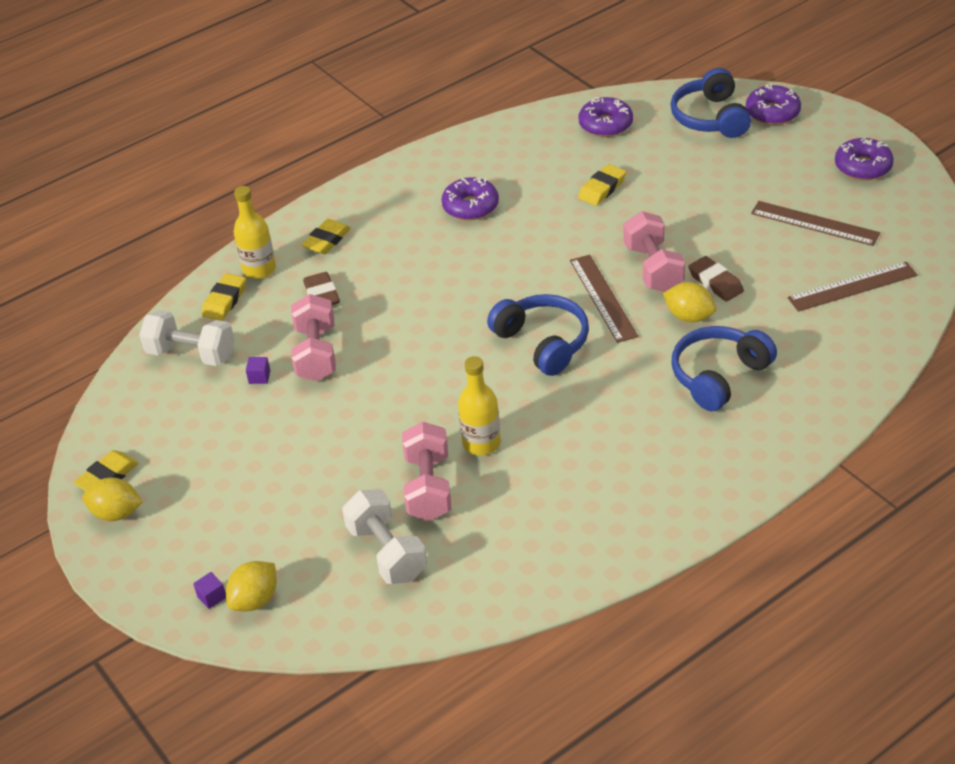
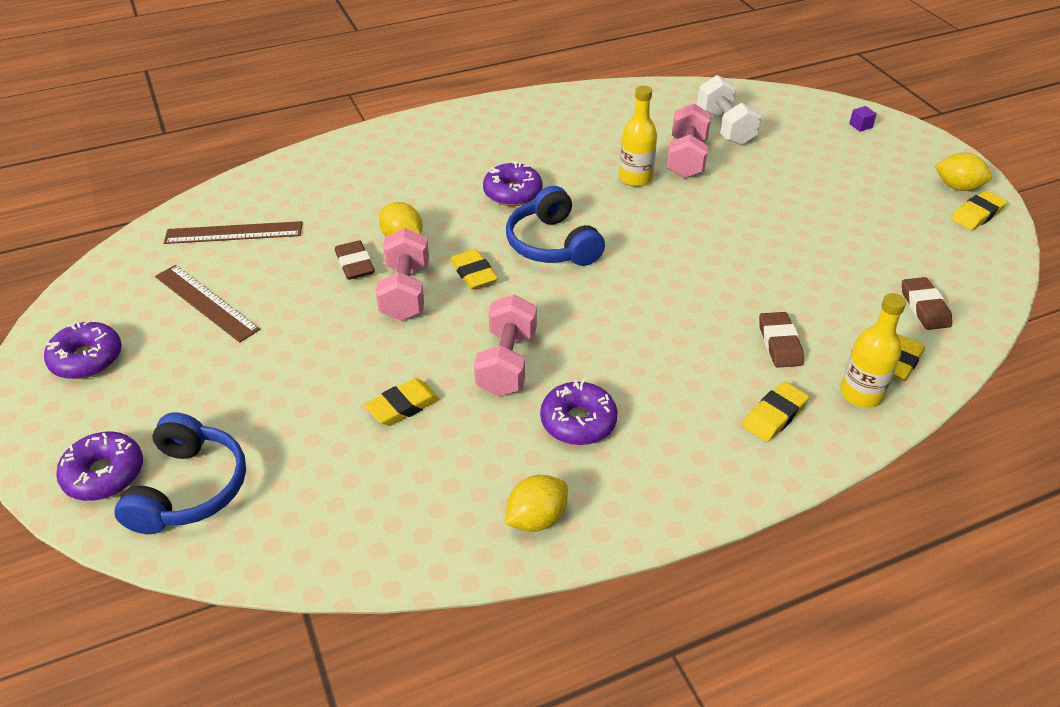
camera: 170 degrees left, 0 degrees up
white dumbbell [139,310,235,366] -> brown eraser [902,277,952,330]
yellow lemon [226,561,277,611] -> yellow lemon moved to [505,475,568,532]
purple cube [246,357,270,384] -> none
pink dumbbell [291,294,336,381] -> pink dumbbell moved to [474,295,537,396]
brown ruler [570,255,638,343] -> yellow eraser [450,249,498,289]
purple donut [579,97,633,137] -> purple donut moved to [483,162,543,206]
blue headphones [672,326,777,411] -> none

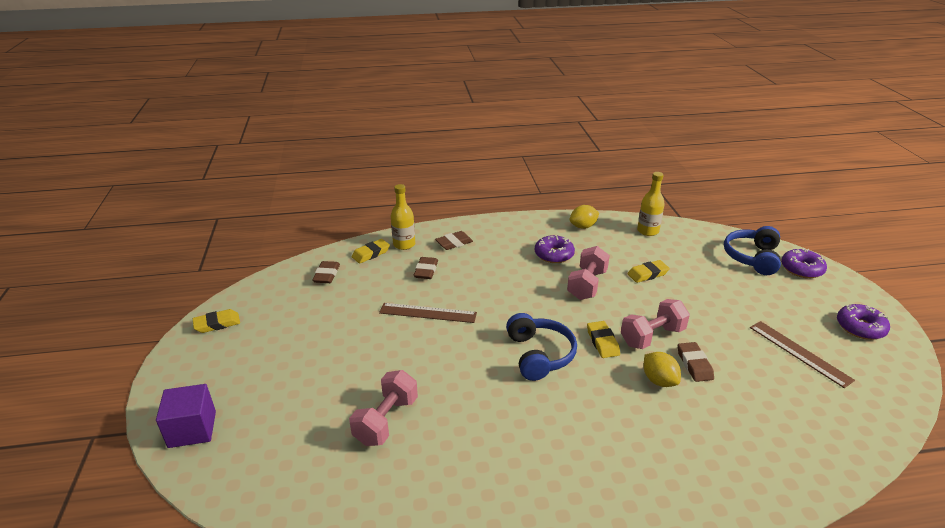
camera: 165 degrees left, 10 degrees down
brown ruler [164,221,303,244] -> brown ruler moved to [379,303,477,323]
pink dumbbell [376,228,429,321] -> pink dumbbell turned 45 degrees clockwise [621,299,690,349]
purple donut [483,162,543,206] -> none
yellow bottle [619,86,657,187] -> yellow bottle moved to [637,172,665,236]
white dumbbell [697,75,762,145] -> none
yellow eraser [742,381,809,442] -> brown eraser [435,231,473,250]
purple cube [849,106,877,132] -> purple cube [156,384,216,448], size x2.42
yellow lemon [935,153,992,191] -> none

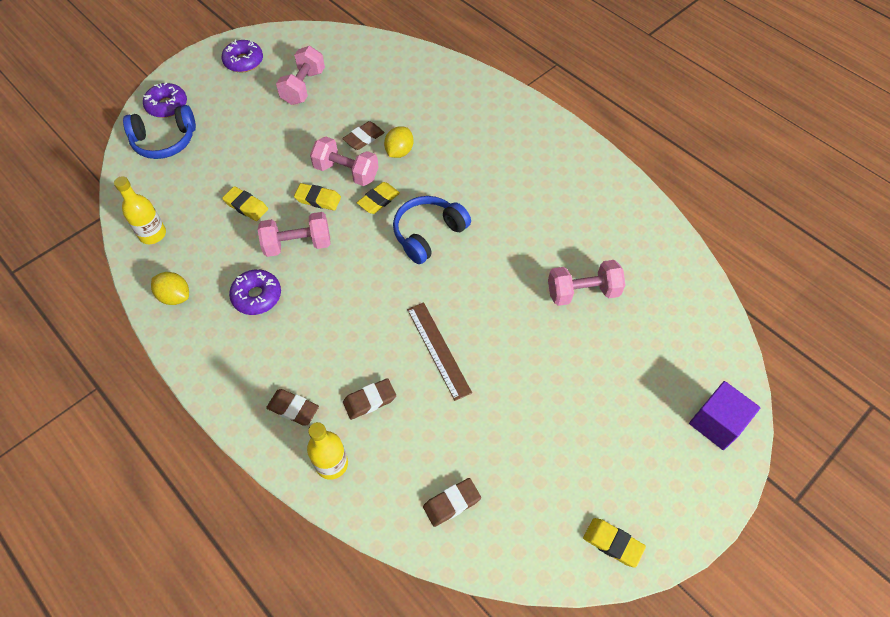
camera: 125 degrees left, 25 degrees up
yellow eraser [352,239,390,264] -> yellow eraser moved to [294,183,341,210]
brown ruler [750,321,855,388] -> pink dumbbell [276,46,325,105]

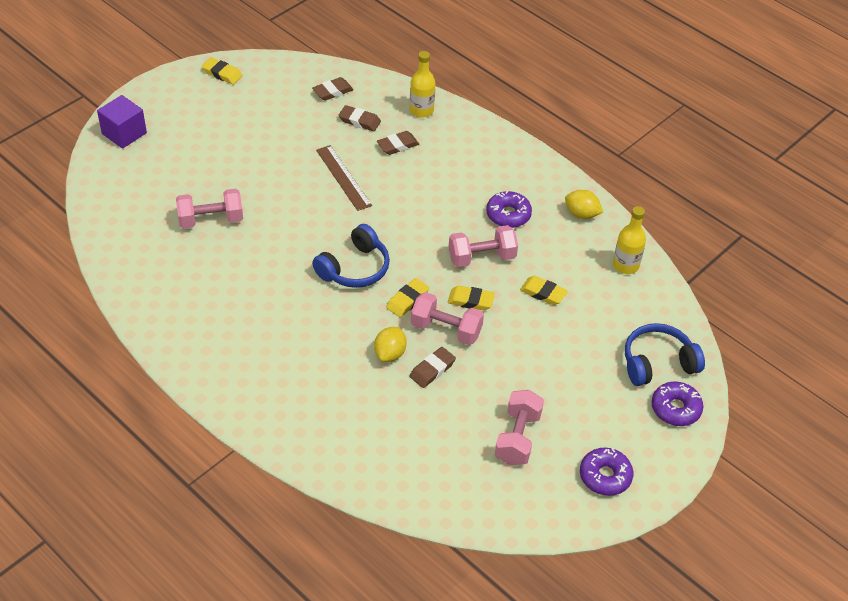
camera: 175 degrees right, 10 degrees down
brown eraser [266,389,319,425] -> brown eraser moved to [339,105,381,132]

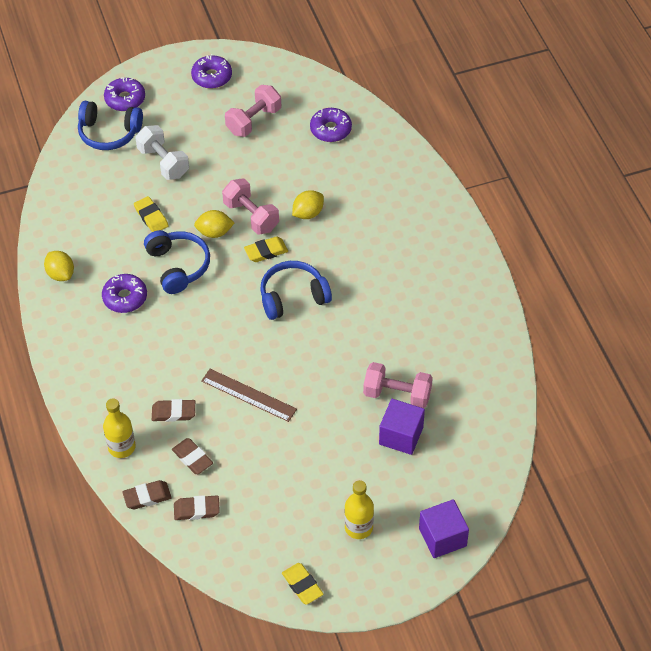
camera: 150 degrees left, 5 degrees up
brown ruler [316,145,372,211] -> brown ruler turned 60 degrees counterclockwise [201,369,297,422]
brown eraser [410,347,456,388] -> brown eraser moved to [122,480,172,509]
yellow eraser [448,285,495,310] -> yellow lemon [194,210,234,238]
pink dumbbell [449,225,518,268] -> blue headphones [144,230,210,294]
yellow bottle [613,206,646,274] -> yellow bottle moved to [344,480,374,539]
none -> white dumbbell [135,125,189,180]
none -> purple donut [310,108,352,142]
none -> purple cube [379,399,425,455]

